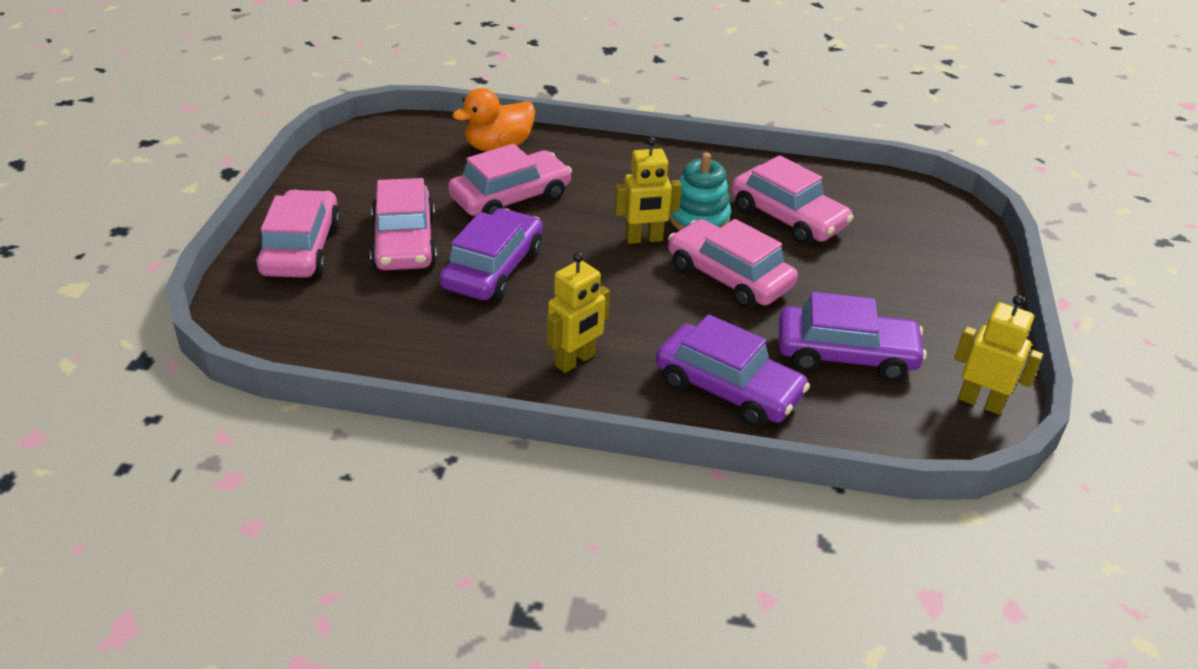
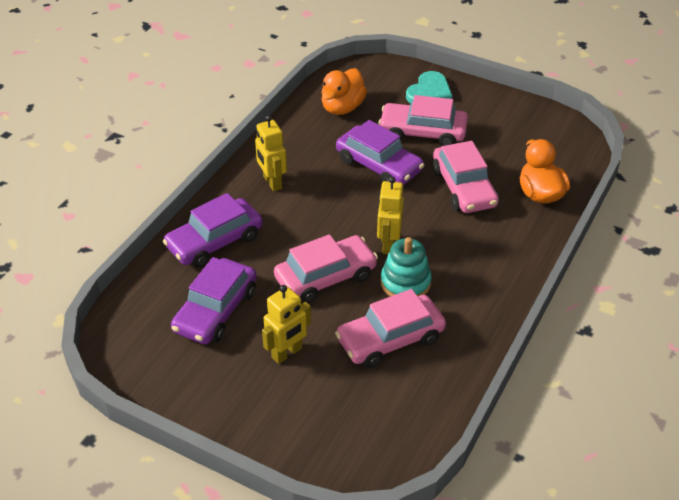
camera: 110 degrees right, 5 degrees up
pink car [256,190,341,278] -> turquoise heart [406,71,452,103]
yellow robot [954,295,1043,415] -> yellow robot moved to [262,285,311,364]
none -> orange duck [321,68,367,115]

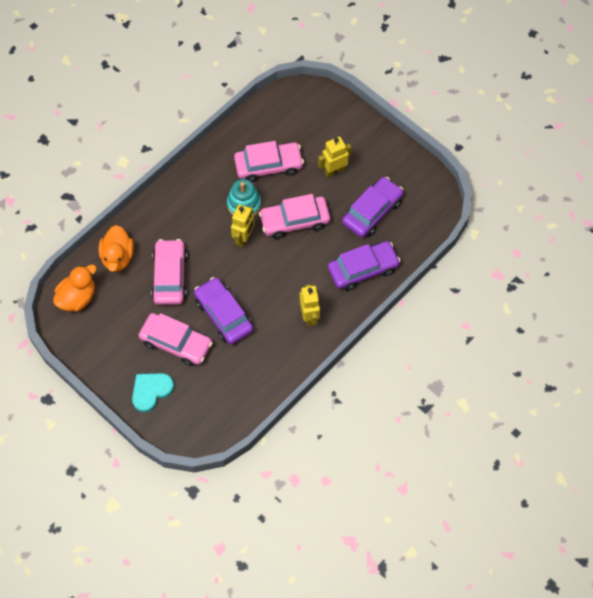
camera: 165 degrees left, 20 degrees up
orange duck [321,68,367,115] -> orange duck moved to [53,264,97,312]

